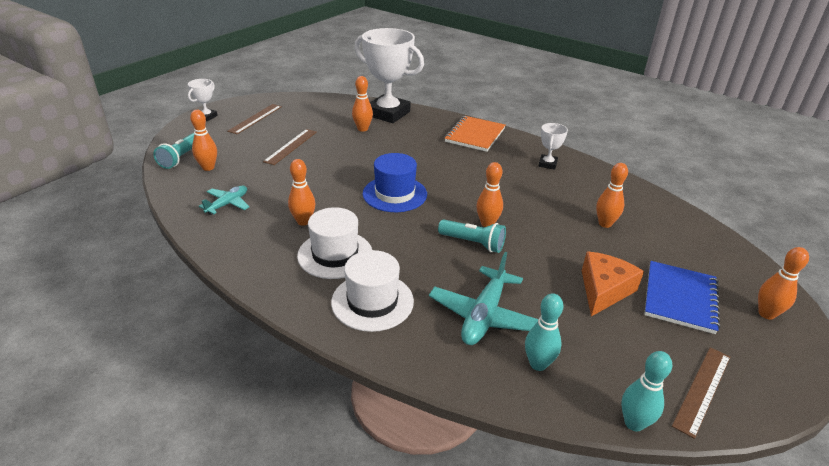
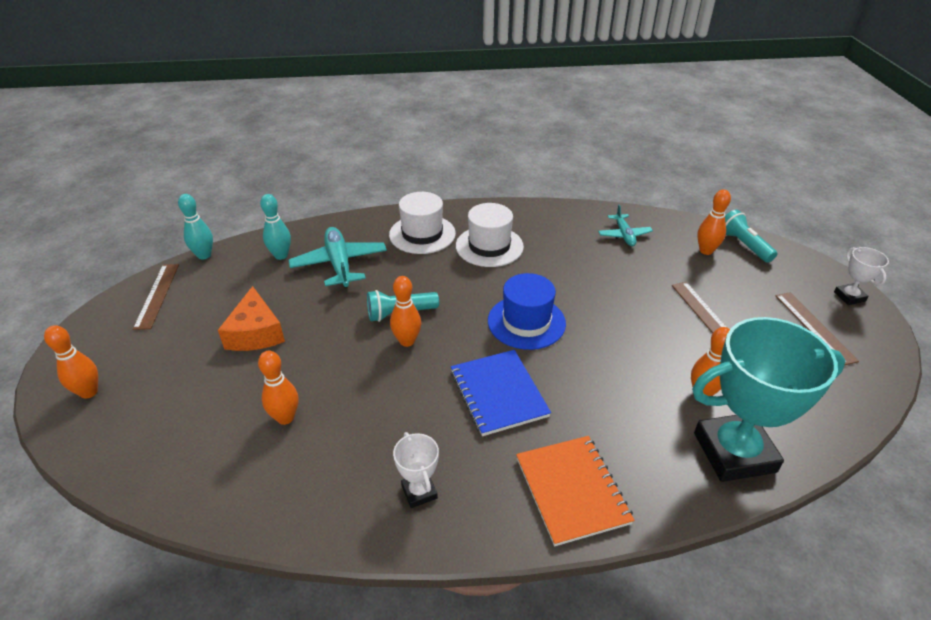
camera: 140 degrees right, 5 degrees up
orange bowling pin [288,159,316,226] -> none
white trophy [354,28,424,123] -> turquoise trophy [692,317,846,482]
blue notebook [644,261,720,334] -> blue notebook moved to [451,350,551,436]

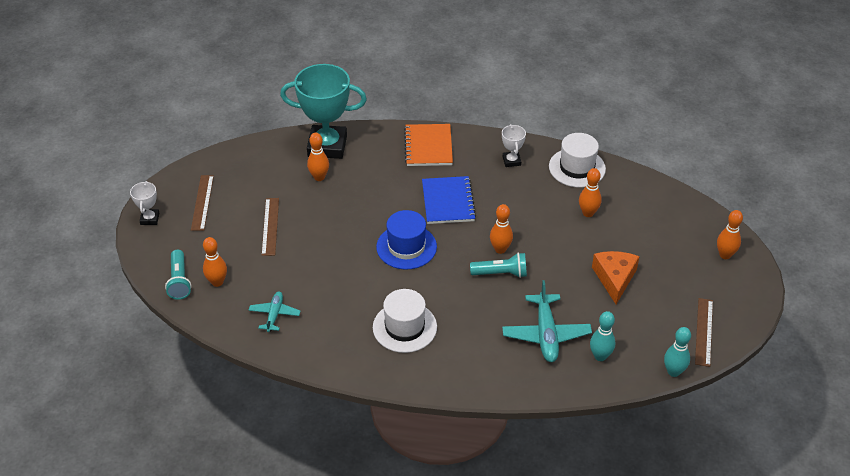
camera: 165 degrees left, 5 degrees up
white hat [389,192,456,254] -> white hat moved to [549,133,606,187]

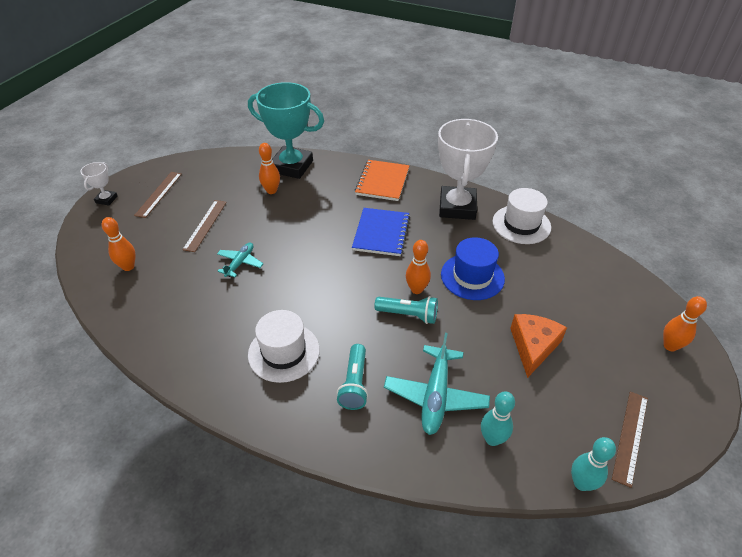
camera: 15 degrees right, 0 degrees up
turquoise flashlight [165,250,192,300] -> turquoise flashlight moved to [337,344,368,410]
turquoise plane [248,292,301,332] -> turquoise plane moved to [217,243,264,277]
blue hat [376,210,437,270] -> blue hat moved to [441,237,505,300]
white trophy [502,124,526,167] -> white trophy [438,119,498,220], size x2.23
orange bowling pin [579,168,602,217] -> none

